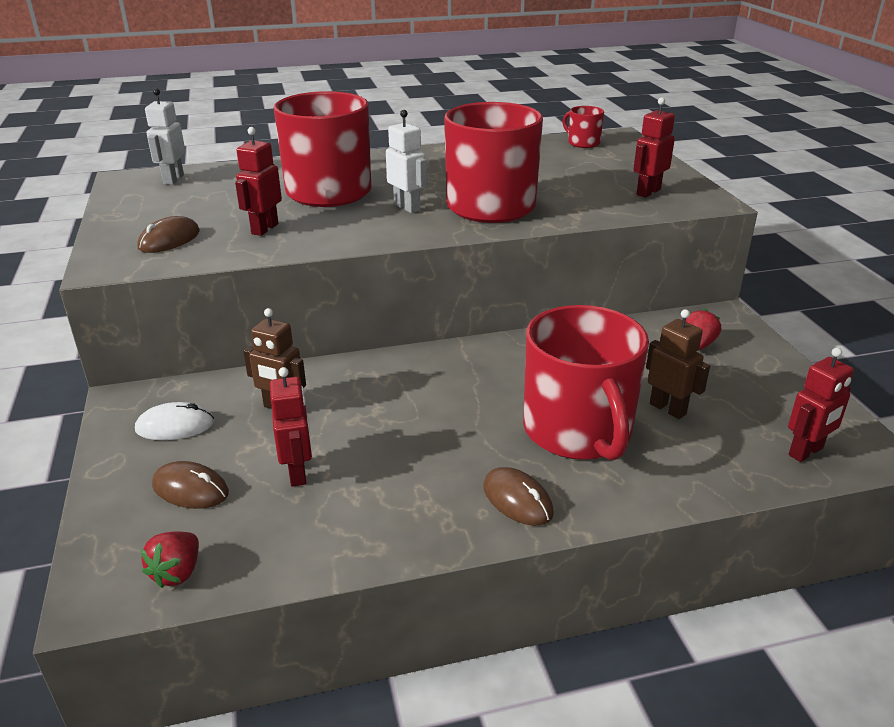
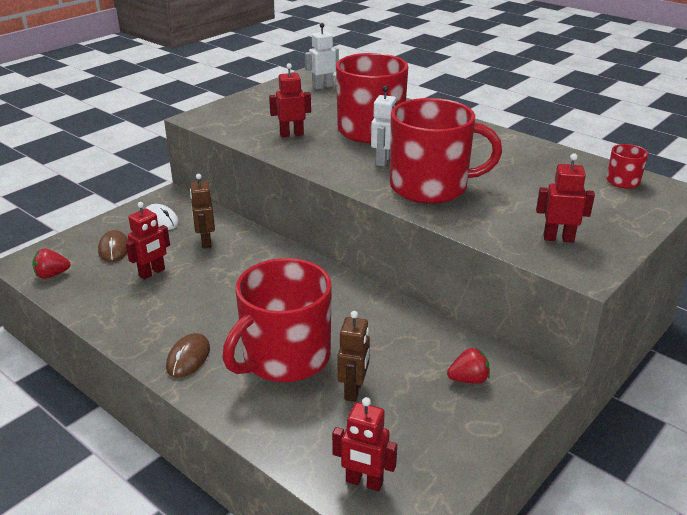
camera: 55 degrees right, 0 degrees up
brown mouse [138,216,200,253] -> none

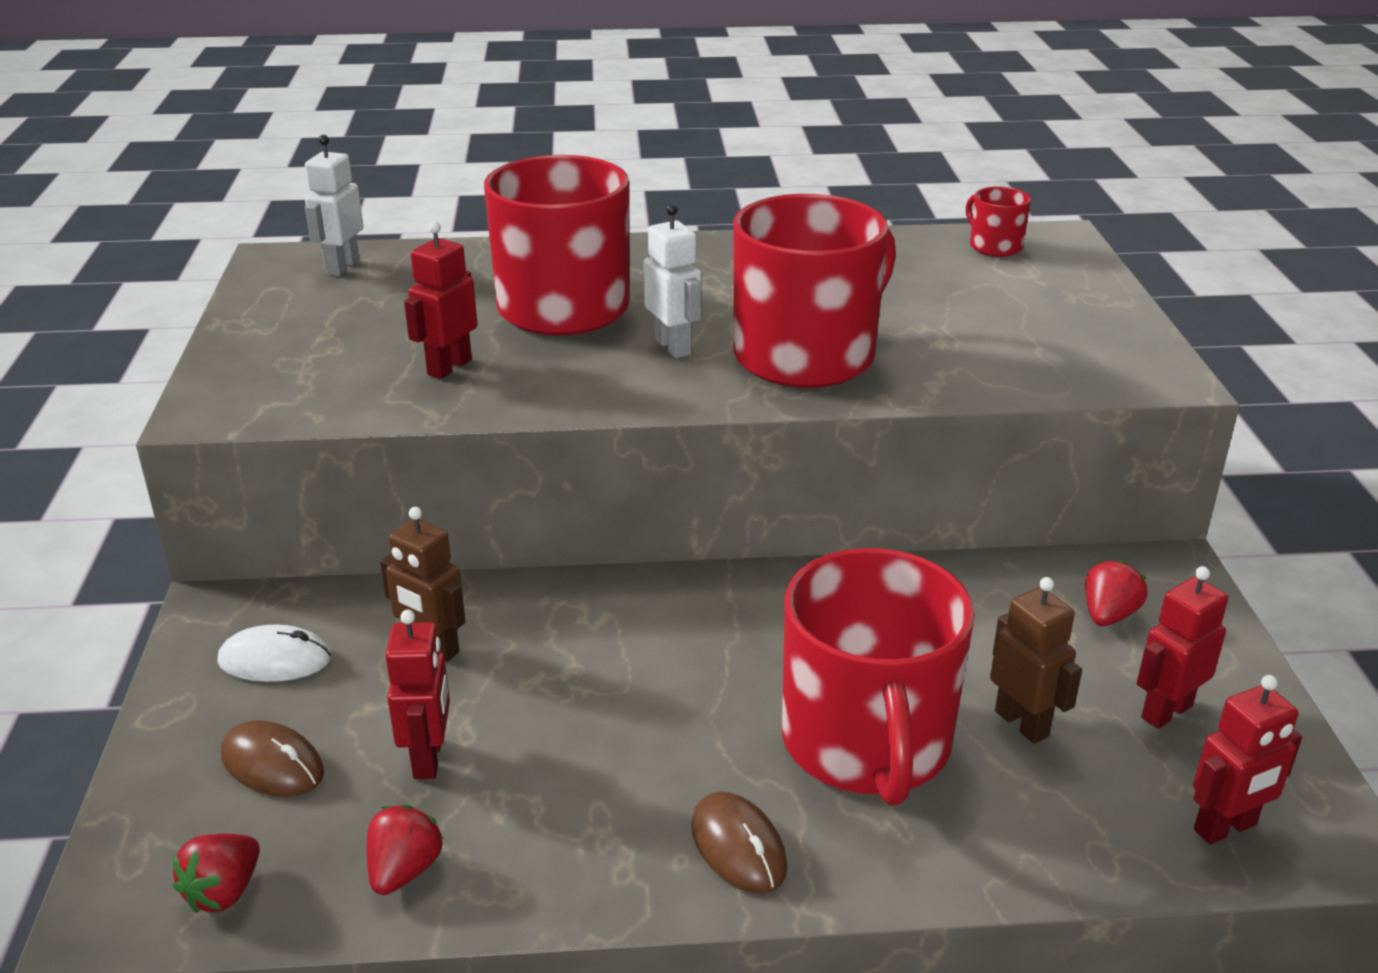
camera: 45 degrees left, 0 degrees up
red robot [536,153,595,242] -> red robot moved to [1137,566,1228,729]
none -> red strawberry [367,805,444,895]

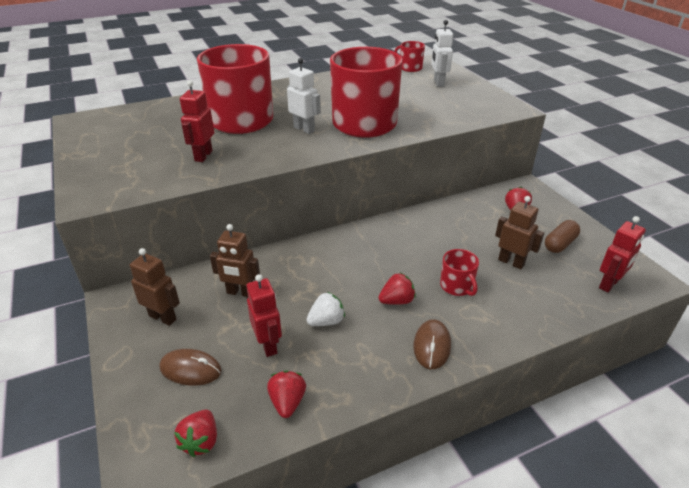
camera: 20 degrees left, 5 degrees up
white mouse [217,625,331,682] -> brown robot [130,248,180,326]
white robot [305,135,364,276] -> white robot moved to [431,20,453,87]
brown mouse [691,791,788,894] -> brown mouse turned 60 degrees clockwise [413,319,451,369]
red mug [782,548,975,806] -> red mug [440,249,479,296], size x0.43
red robot [1137,566,1228,729] -> brown capsule [545,220,580,253]
none -> white strawberry [307,292,345,326]
none -> red strawberry [378,273,416,305]

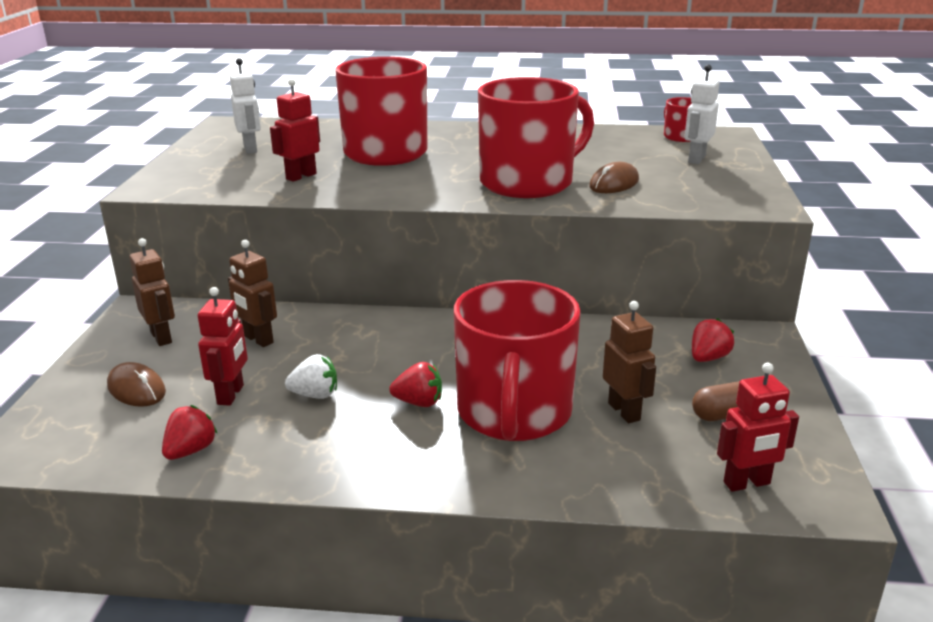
camera: 30 degrees right, 10 degrees down
red strawberry [174,410,217,457] -> none
white robot [287,58,321,134] -> white robot moved to [229,58,261,154]
brown mouse [413,319,451,369] -> brown mouse moved to [589,162,639,193]
red mug [440,249,479,296] -> red mug [454,280,581,441], size x2.31

